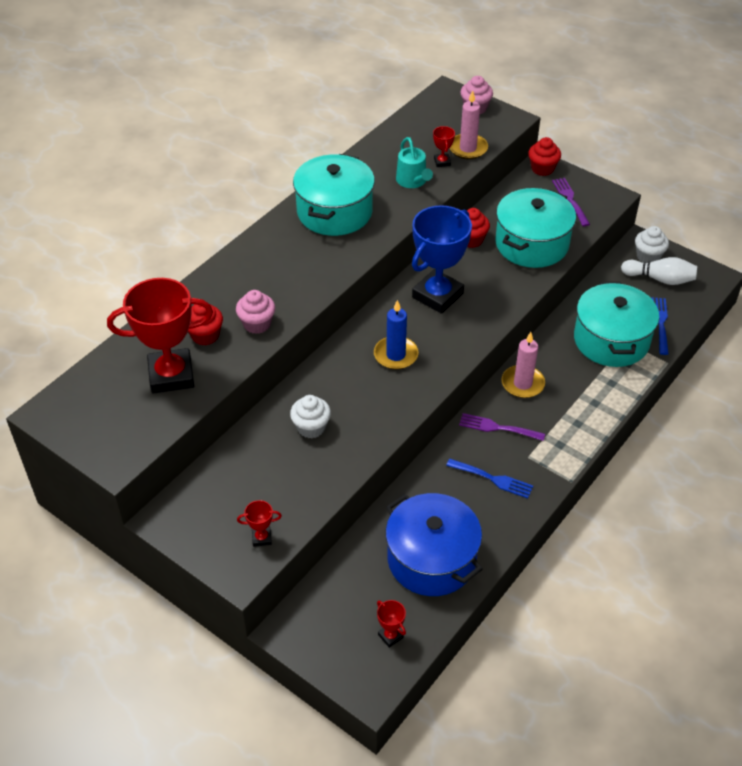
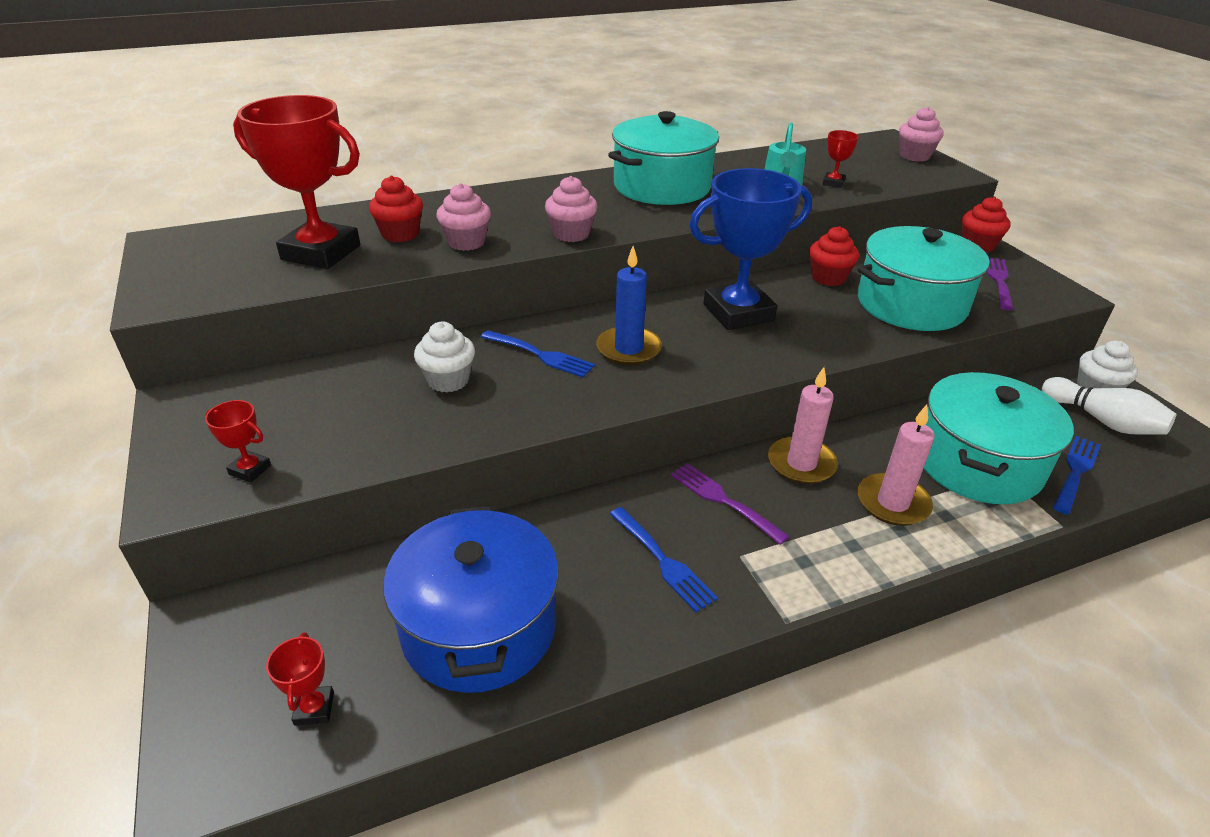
camera: 30 degrees right, 10 degrees down
pink candle [449,90,488,159] -> pink candle moved to [858,405,935,526]
none -> blue fork [481,330,595,377]
none -> pink cupcake [545,176,598,242]

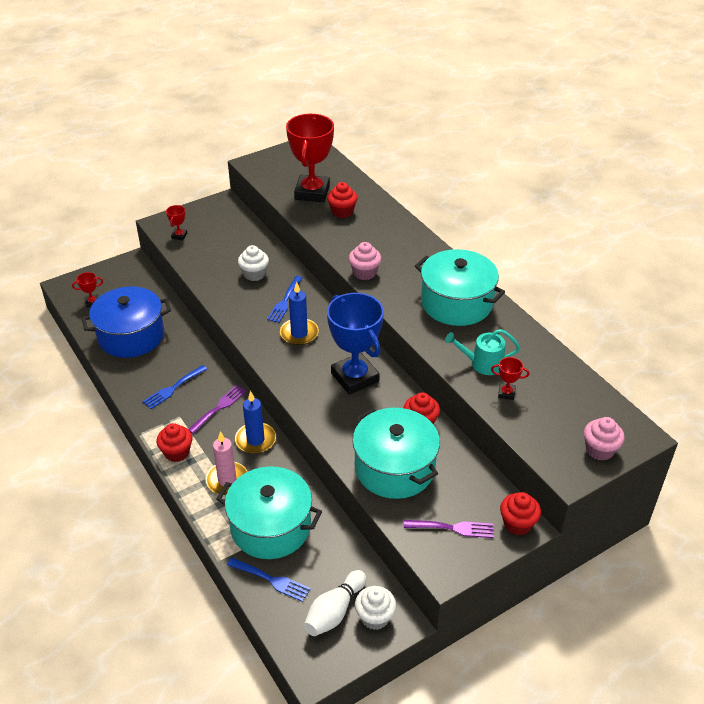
camera: 80 degrees right, 5 degrees up
pink cupcake [436,183,491,251] -> none
pink candle [768,367,838,484] -> blue candle [235,391,276,454]
none -> red cupcake [157,423,192,462]

